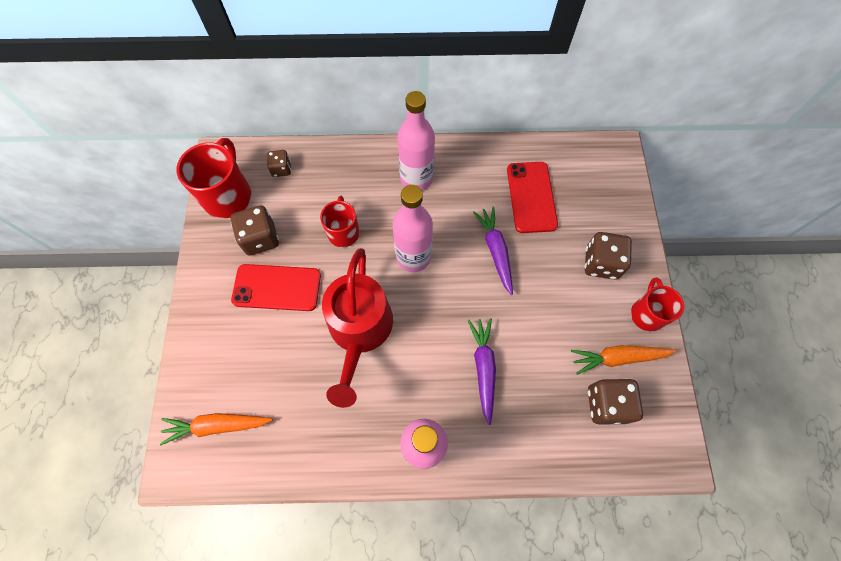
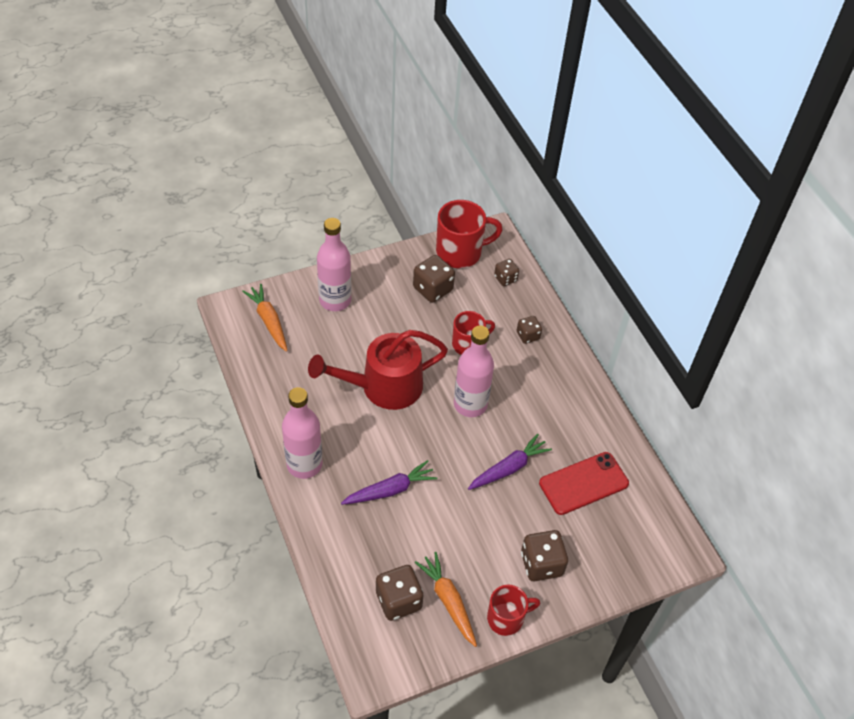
camera: 65 degrees right, 15 degrees down
red phone [231,264,321,311] -> none
pink bottle [397,91,435,191] -> pink bottle moved to [317,218,352,311]
none -> brown dice [517,316,542,344]

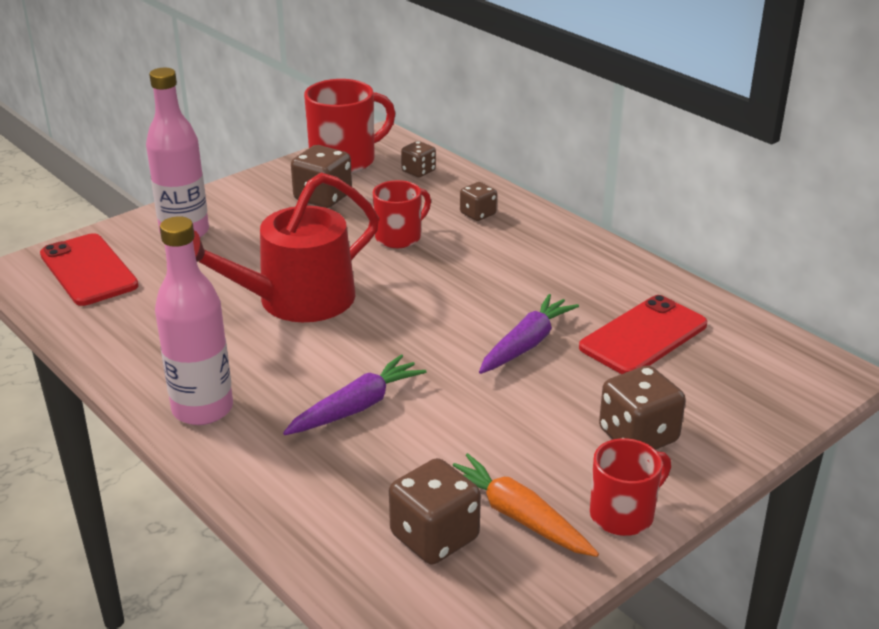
camera: 15 degrees left, 20 degrees down
orange carrot [242,284,288,352] -> red phone [40,233,139,306]
pink bottle [454,325,494,417] -> none

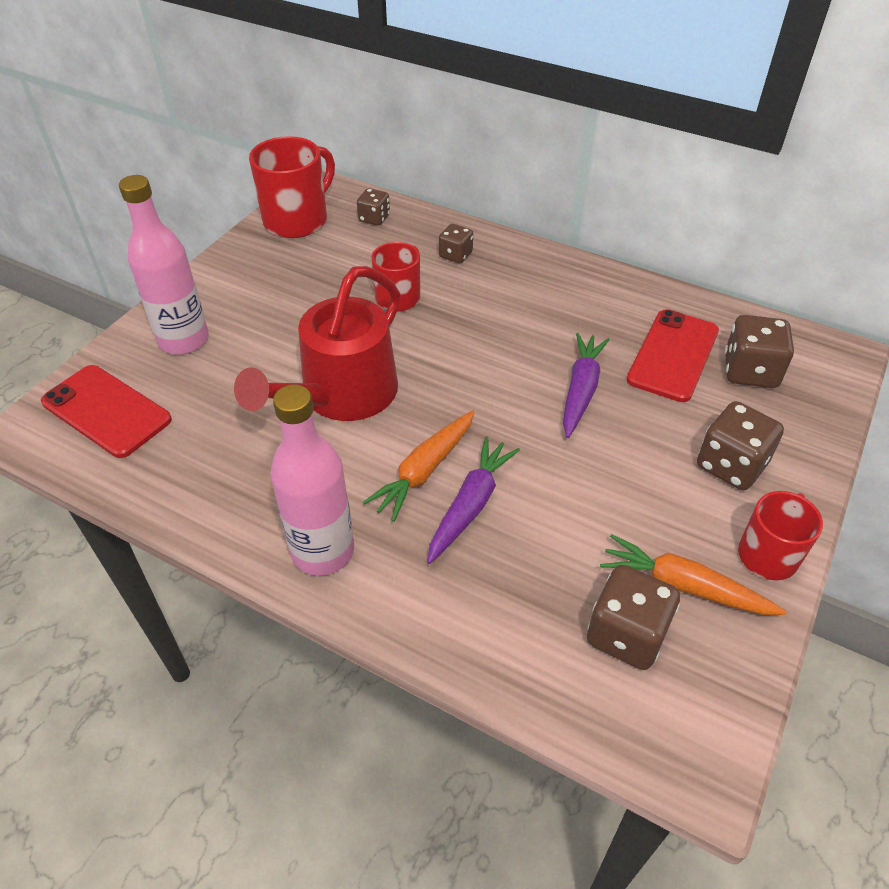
camera: 20 degrees left, 15 degrees up
brown dice [291,145,352,208] -> brown dice moved to [725,315,794,388]
none -> orange carrot [363,410,475,522]

